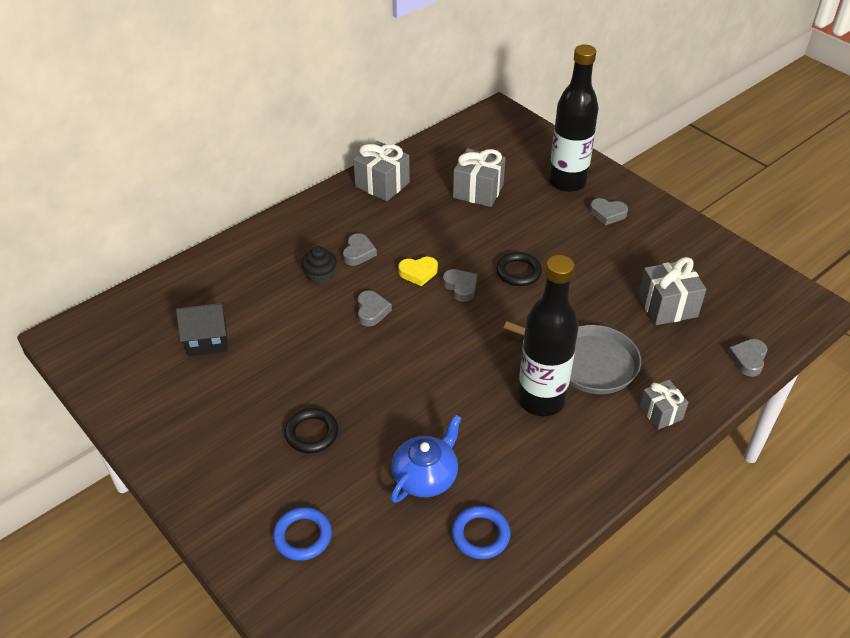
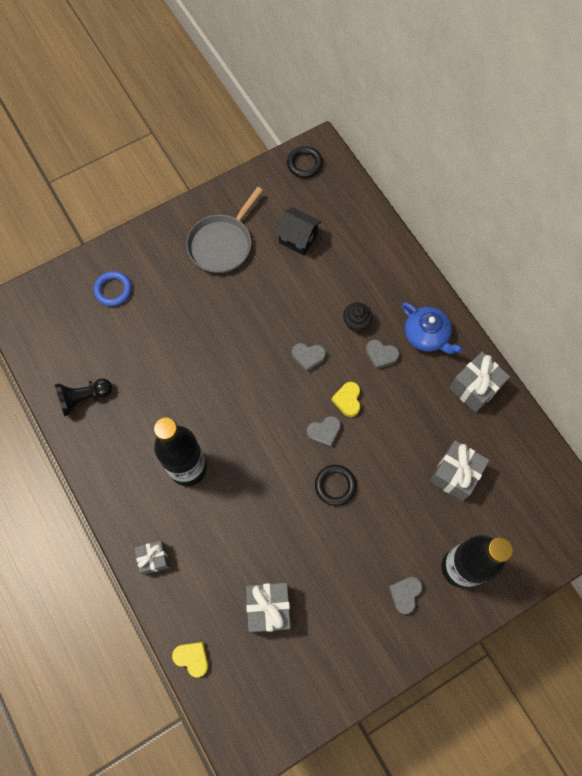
camera: 100 degrees right, 25 degrees up
black house [176,303,227,356] -> black house turned 60 degrees counterclockwise [275,207,322,255]
black ring [284,408,338,453] -> black ring moved to [287,146,323,178]
blue teapot [391,414,462,503] -> blue teapot moved to [402,302,462,354]
blue ring [452,506,510,559] -> black pawn [55,378,112,417]
grey pan [504,321,641,394] -> grey pan moved to [186,187,263,273]
grey heart [728,339,768,377] -> yellow heart [172,642,208,677]

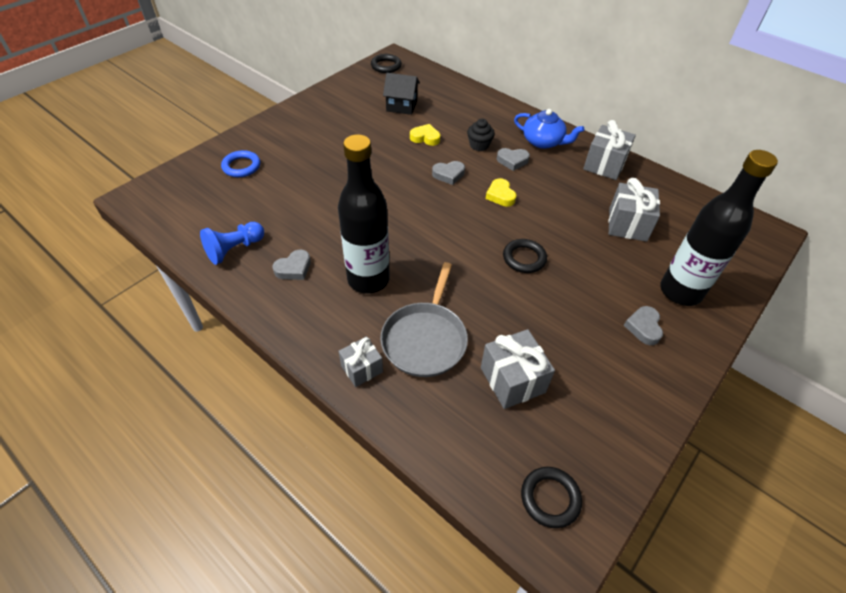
camera: 20 degrees left, 20 degrees down
black pawn [55,378,112,417] -> blue pawn [200,222,264,265]
yellow heart [172,642,208,677] -> yellow heart moved to [410,124,440,146]
grey pan [186,187,263,273] -> grey pan moved to [380,262,468,377]
grey heart [306,416,341,447] -> grey heart moved to [273,250,311,280]
none -> black ring [521,467,582,528]

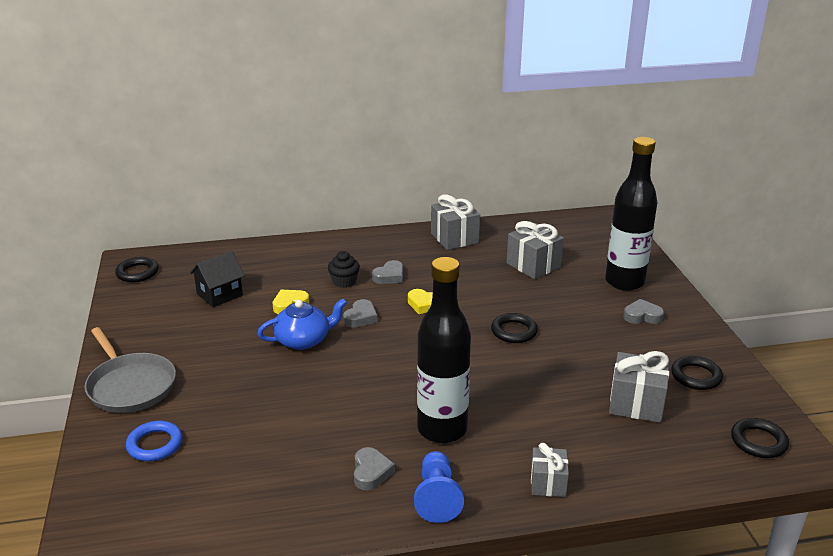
camera: 50 degrees left, 20 degrees down
blue pawn [200,222,264,265] -> blue pawn moved to [414,451,464,523]
grey pan [380,262,468,377] -> grey pan moved to [85,327,176,413]
blue teapot [514,109,584,149] -> blue teapot moved to [257,298,347,350]
grey heart [624,306,663,345] -> grey heart turned 135 degrees clockwise [623,299,664,324]
none -> black ring [671,356,723,390]

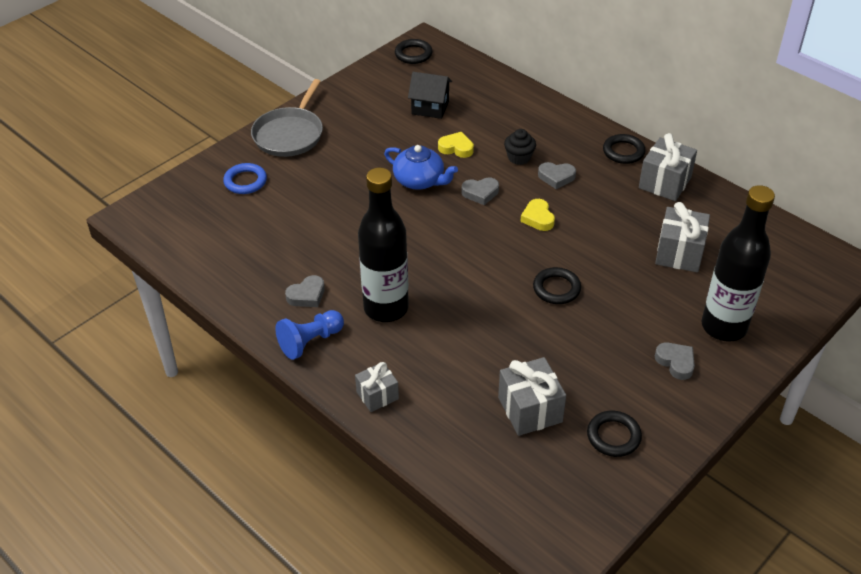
camera: 55 degrees right, 15 degrees up
black ring [731,418,789,458] -> black ring moved to [603,134,645,164]

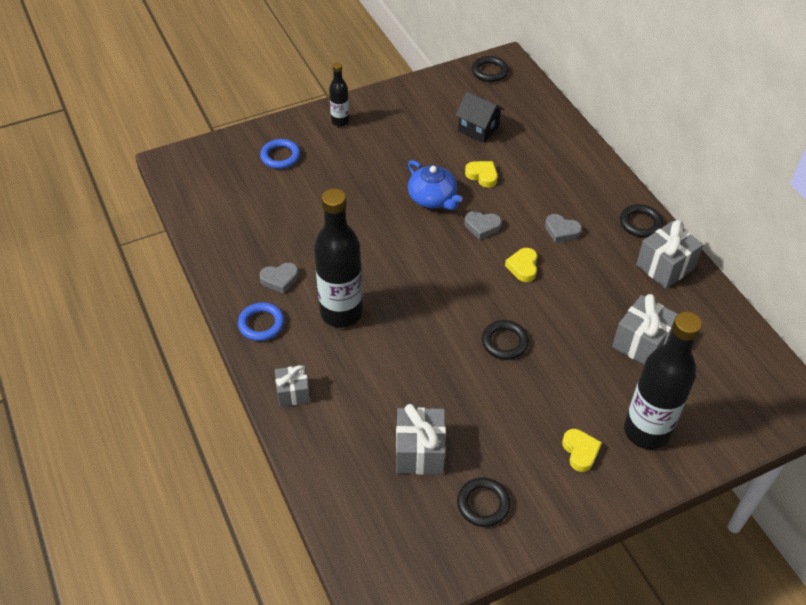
camera: 20 degrees right, 5 degrees up
grey pan [251,79,323,157] -> black bottle [329,63,349,127]
blue pawn [275,310,344,360] -> blue ring [238,302,285,341]
black cupcake [504,129,536,165] -> none
grey heart [655,343,695,380] -> yellow heart [562,429,602,472]

